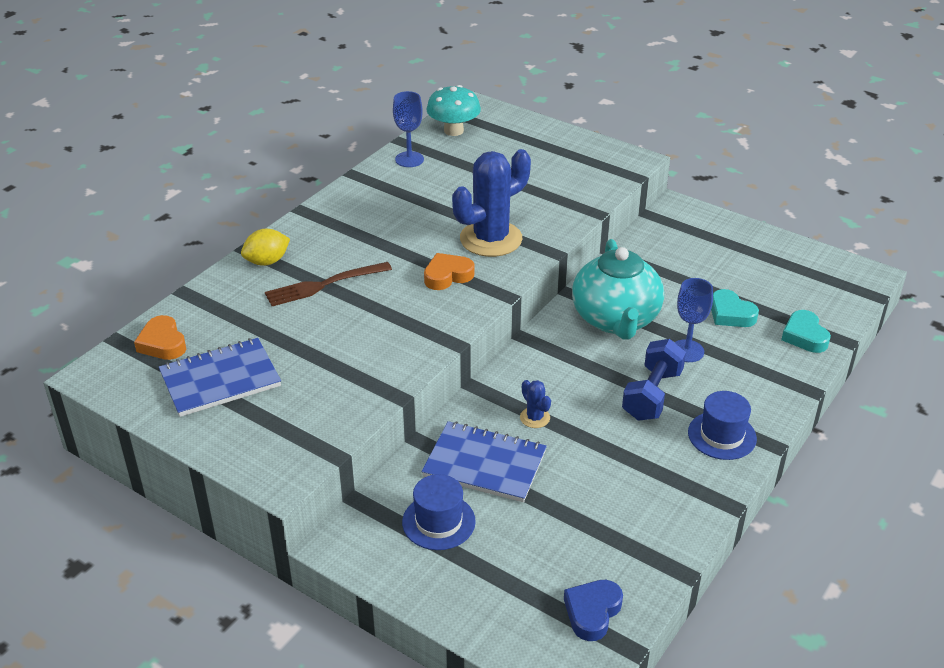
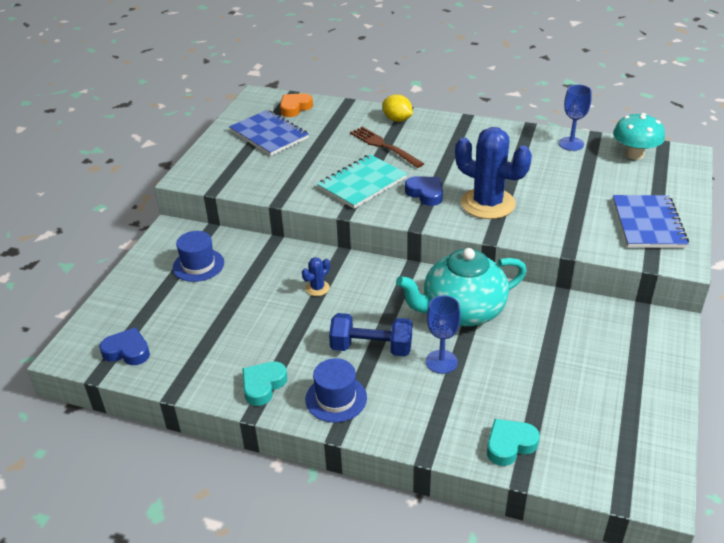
camera: 75 degrees right, 0 degrees up
blue notebook [422,421,547,502] -> blue notebook moved to [613,195,689,248]
orange heart [424,253,474,290] -> blue heart [405,176,443,206]
turquoise heart [711,289,759,327] -> turquoise heart moved to [242,361,287,406]
none -> turquoise notebook [317,154,407,209]

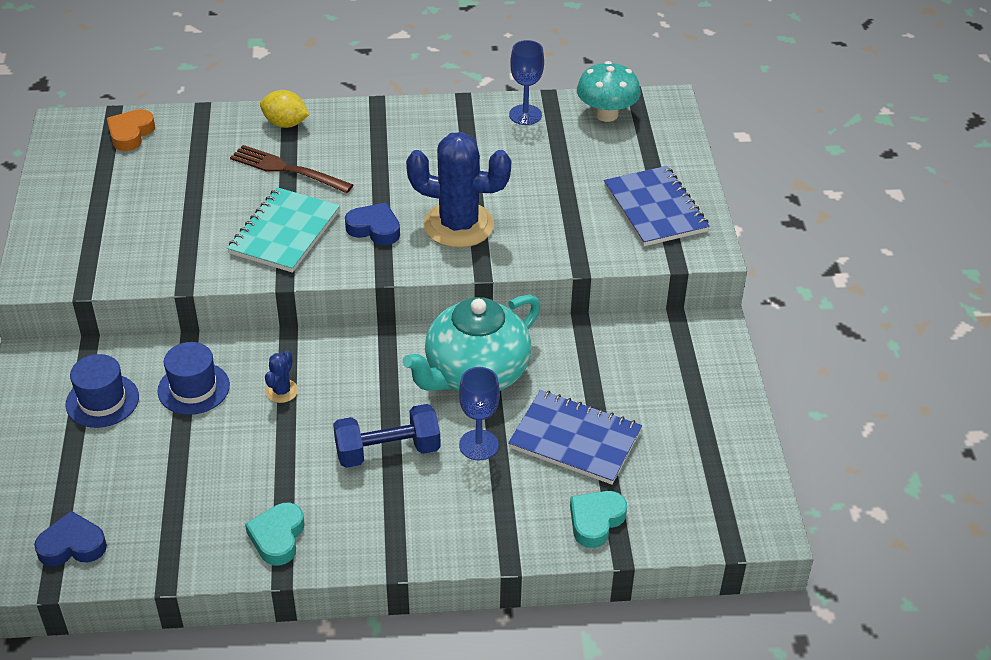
camera: 25 degrees left, 5 degrees up
blue notebook [229,110,309,156] -> blue notebook moved to [508,390,642,485]
blue hat [305,358,367,423] -> blue hat moved to [157,342,230,415]

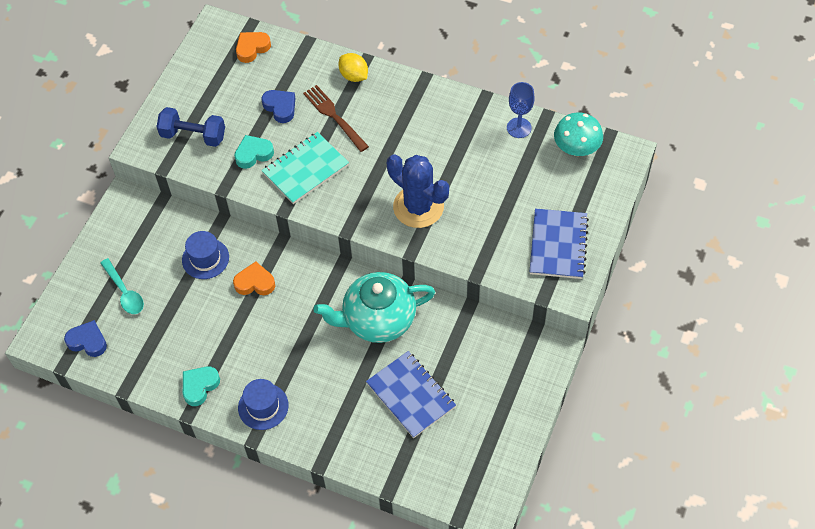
camera: 30 degrees right, 15 degrees up
blue hat [66,354,139,428] -> blue hat moved to [238,379,289,430]
blue cactus [265,350,298,403] -> orange heart [233,262,275,295]
blue dumbbell [333,404,441,468] -> blue dumbbell moved to [156,107,225,147]
blue heart [345,203,400,245] -> blue heart moved to [262,90,295,123]
blue goblet [459,367,500,460] -> none
turquoise heart [570,491,627,548] -> turquoise heart moved to [234,135,274,169]
none -> turquoise spoon [100,258,144,314]

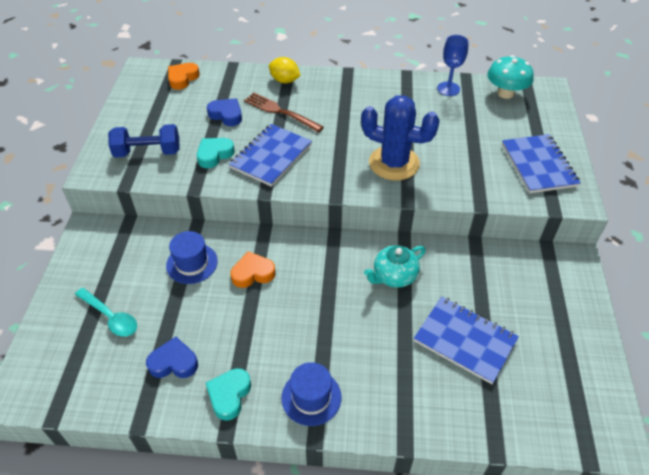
camera: 20 degrees left, 10 degrees down
blue heart [64,320,107,357] -> blue heart moved to [146,337,198,378]
turquoise notebook [262,132,349,204] -> blue notebook [229,124,312,187]
turquoise teapot [313,272,435,343] -> turquoise teapot [364,245,426,288], size x0.58

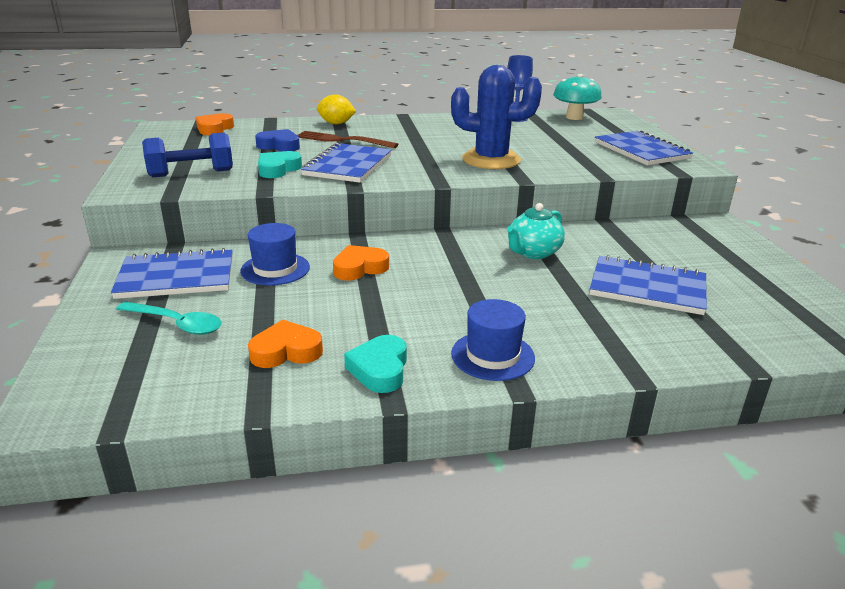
camera: 15 degrees left, 20 degrees down
blue heart [146,337,198,378] -> orange heart [248,320,323,368]
none -> blue notebook [111,248,233,299]

